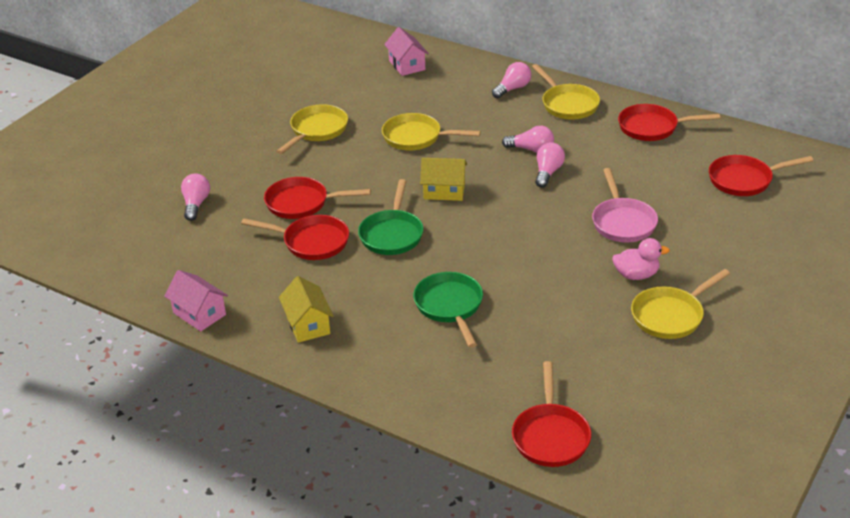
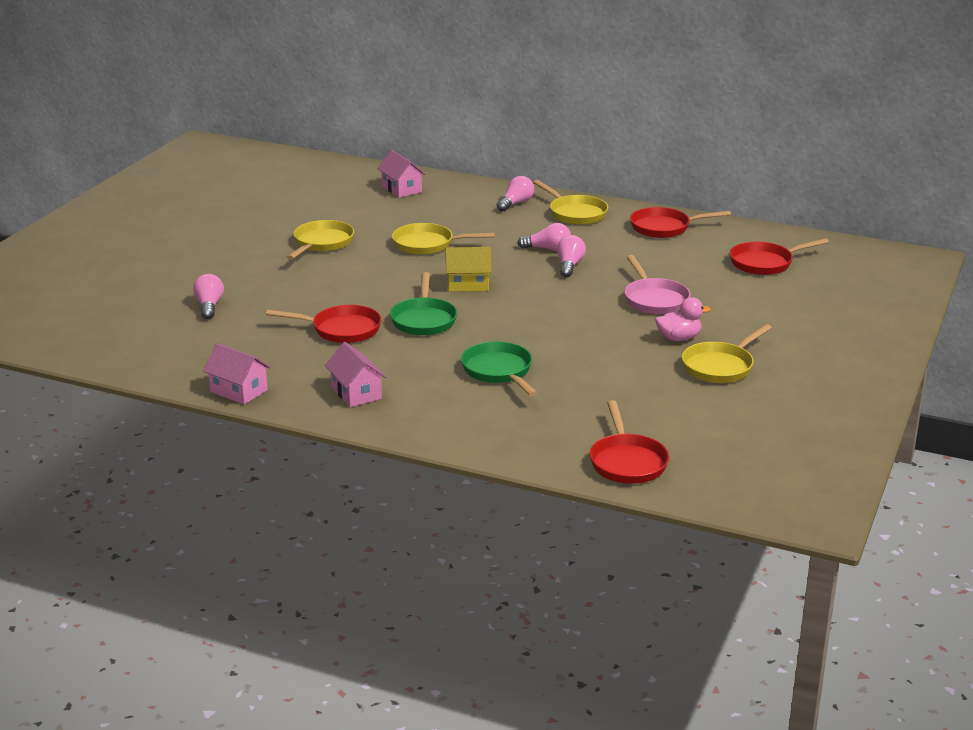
camera: 10 degrees left, 10 degrees down
red pan [264,177,371,219] -> none
yellow house [279,276,333,343] -> pink house [325,342,386,407]

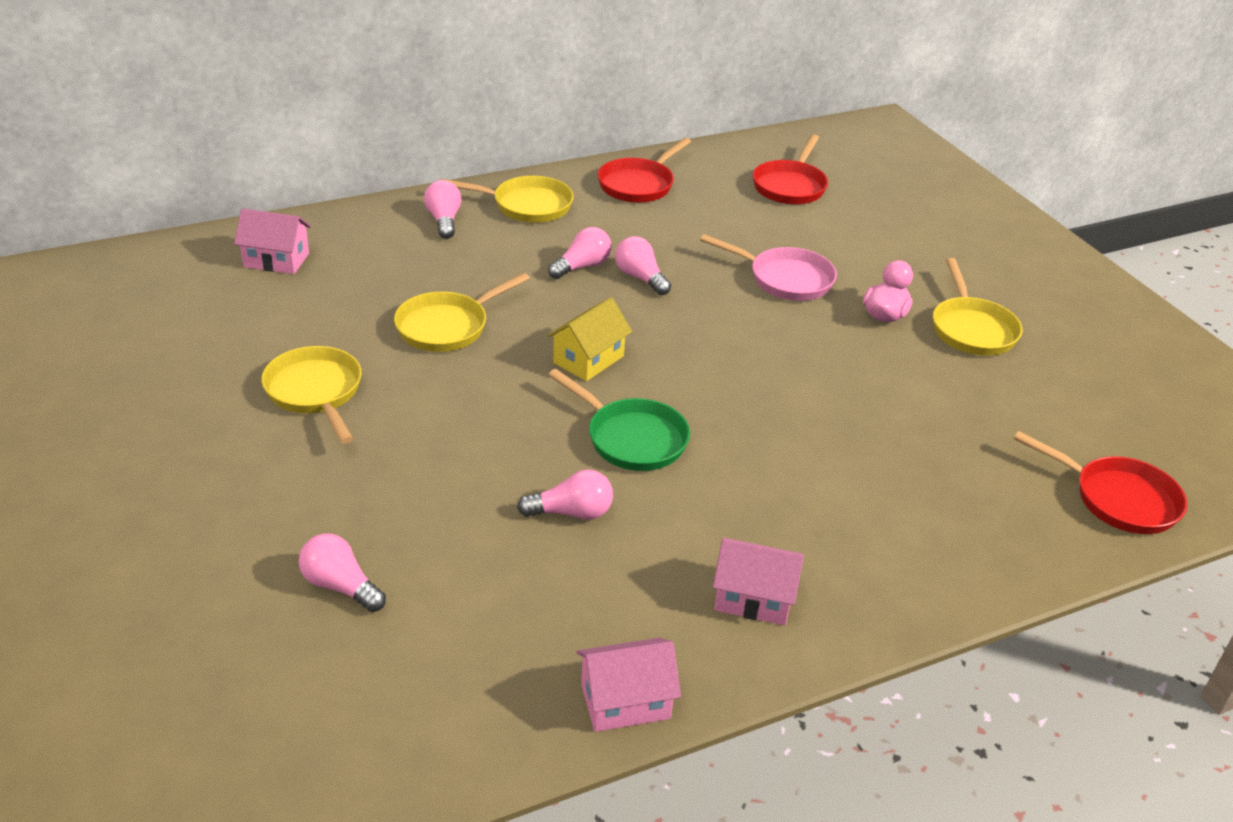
camera: 50 degrees left, 10 degrees up
red pan [266,305,382,343] -> pink light bulb [517,469,613,520]
green pan [461,341,538,396] -> none

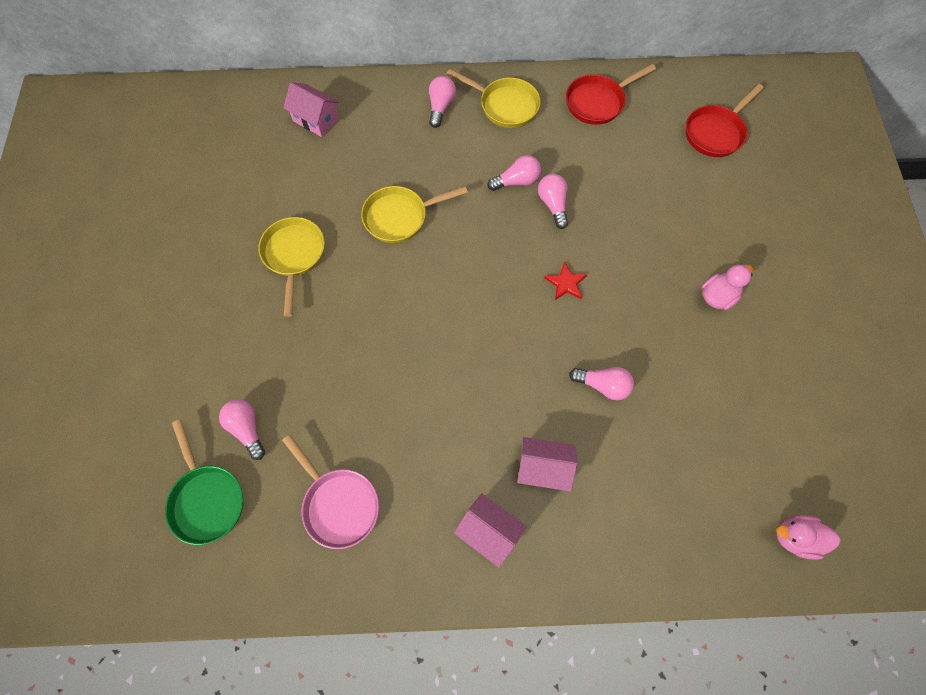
camera: 25 degrees right, 30 degrees up
pink light bulb [517,469,613,520] -> pink light bulb moved to [569,367,634,400]
yellow house [547,298,632,381] -> none
green pan [548,369,690,471] -> green pan moved to [165,419,243,545]
pink house [577,638,681,732] -> pink house moved to [517,437,577,492]
pink pan [700,234,837,301] -> pink pan moved to [282,435,379,549]
yellow pan [933,258,1023,356] -> none
red pan [1014,431,1187,534] -> pink duck [776,515,841,560]
none -> red star [544,262,587,300]

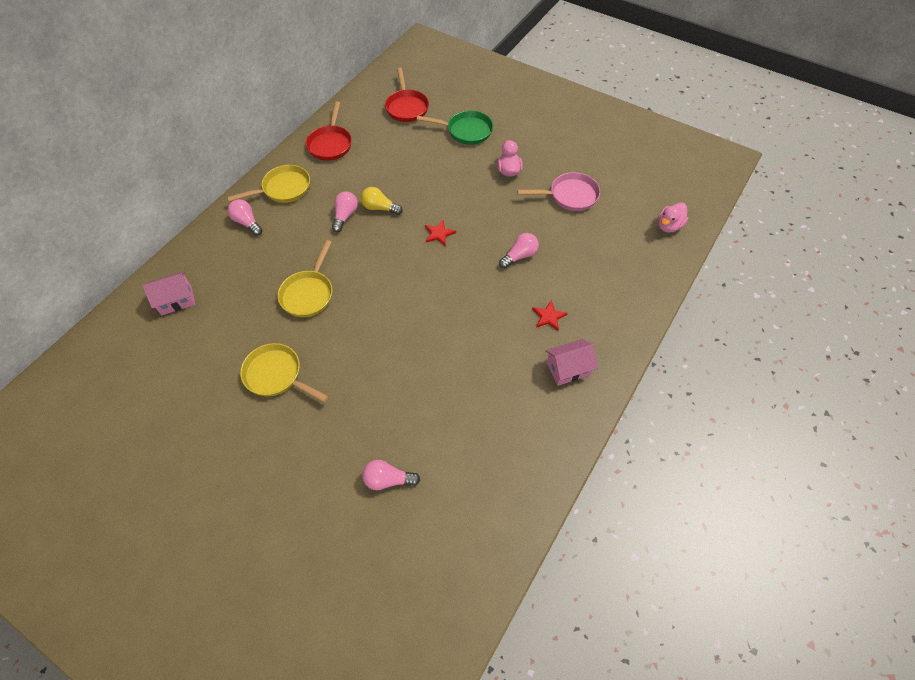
camera: 55 degrees left, 10 degrees down
green pan [165,419,243,545] -> green pan moved to [417,111,493,145]
pink pan [282,435,379,549] -> pink pan moved to [517,172,600,211]
pink house [517,437,577,492] -> red star [532,300,568,331]
pink light bulb [538,174,568,229] -> yellow light bulb [361,187,403,215]

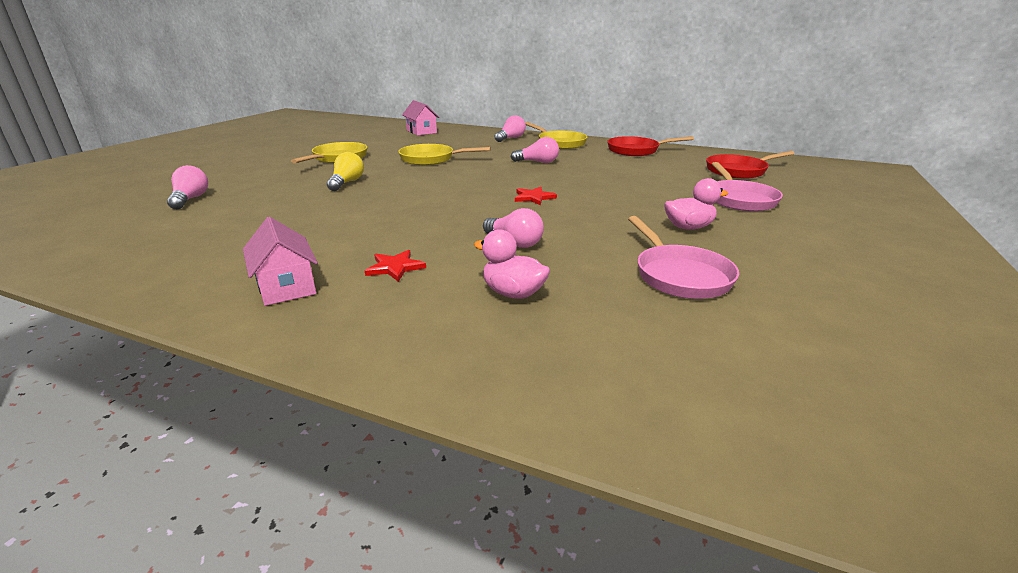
camera: 80 degrees right, 30 degrees down
yellow light bulb [361,187,403,215] -> yellow light bulb moved to [327,152,364,191]
green pan [417,111,493,145] -> pink pan [712,162,783,211]
pink duck [658,203,688,233] -> pink duck moved to [474,229,550,299]

